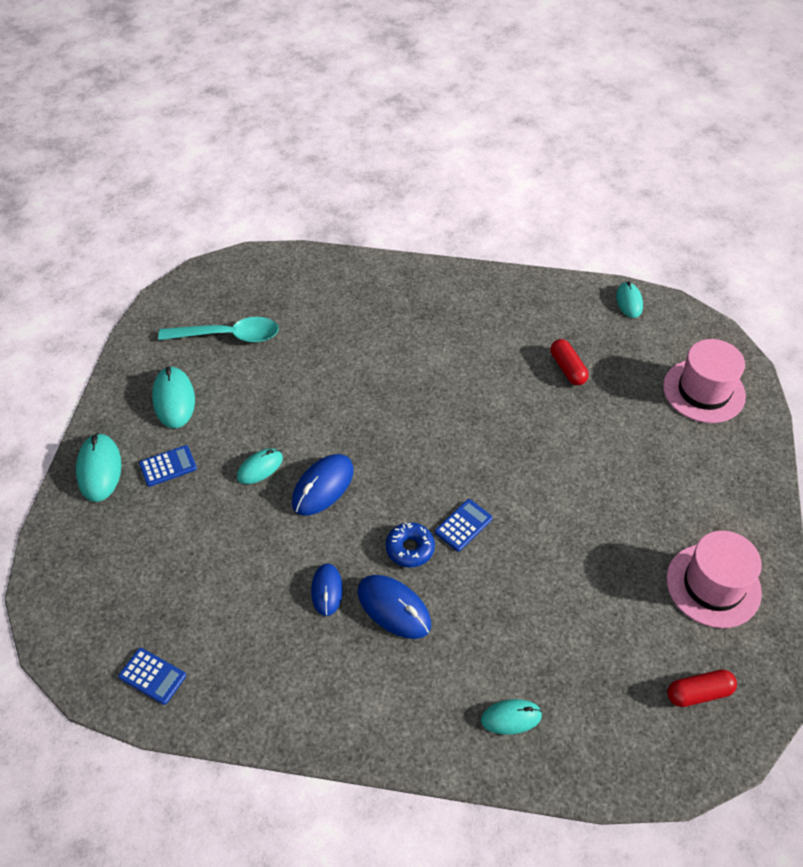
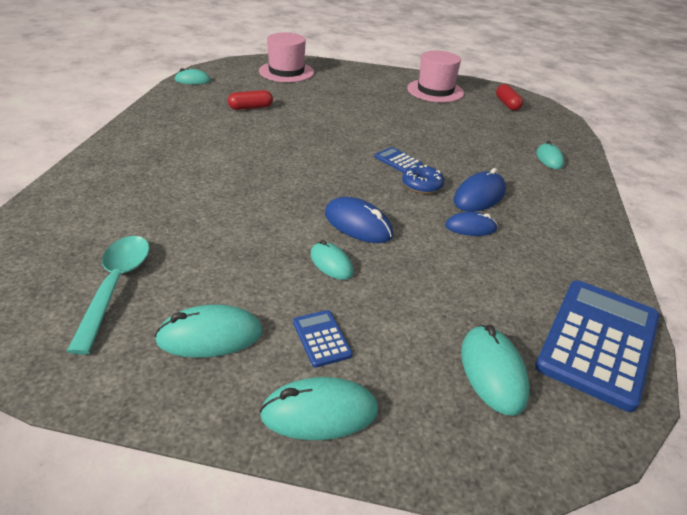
camera: 90 degrees left, 15 degrees down
blue calculator [118,648,186,705] -> blue calculator [535,280,660,412], size x2.29
none -> turquoise mouse [461,325,529,416]

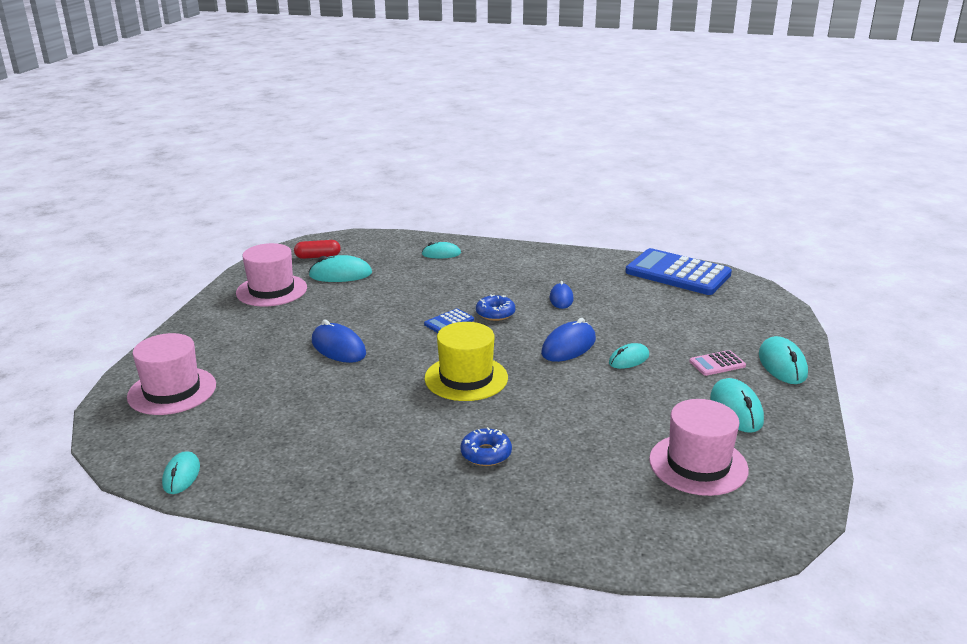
camera: 85 degrees left, 10 degrees down
turquoise spoon [67,236,150,355] -> pink hat [649,399,749,496]
red capsule [228,90,273,110] -> none
blue calculator [293,310,353,368] -> pink calculator [689,350,746,376]
blue mouse [453,168,506,212] -> blue mouse moved to [312,320,366,363]
turquoise mouse [461,325,529,416] -> turquoise mouse moved to [309,255,372,282]
none -> yellow hat [425,322,508,401]
none -> blue donut [460,427,512,466]

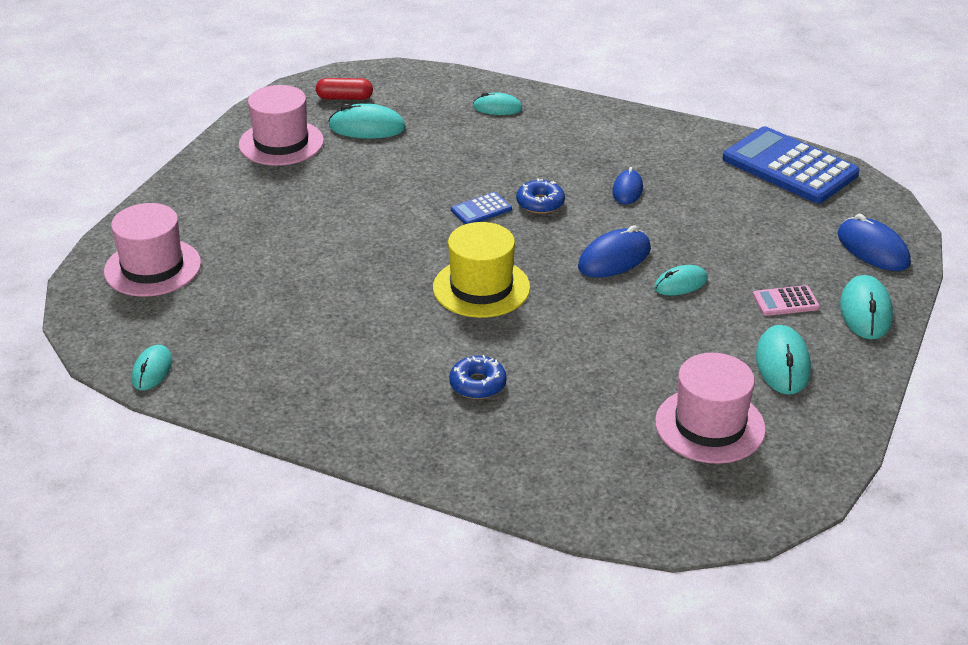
camera: 10 degrees right, 10 degrees up
blue mouse [312,320,366,363] -> blue mouse moved to [837,214,911,271]

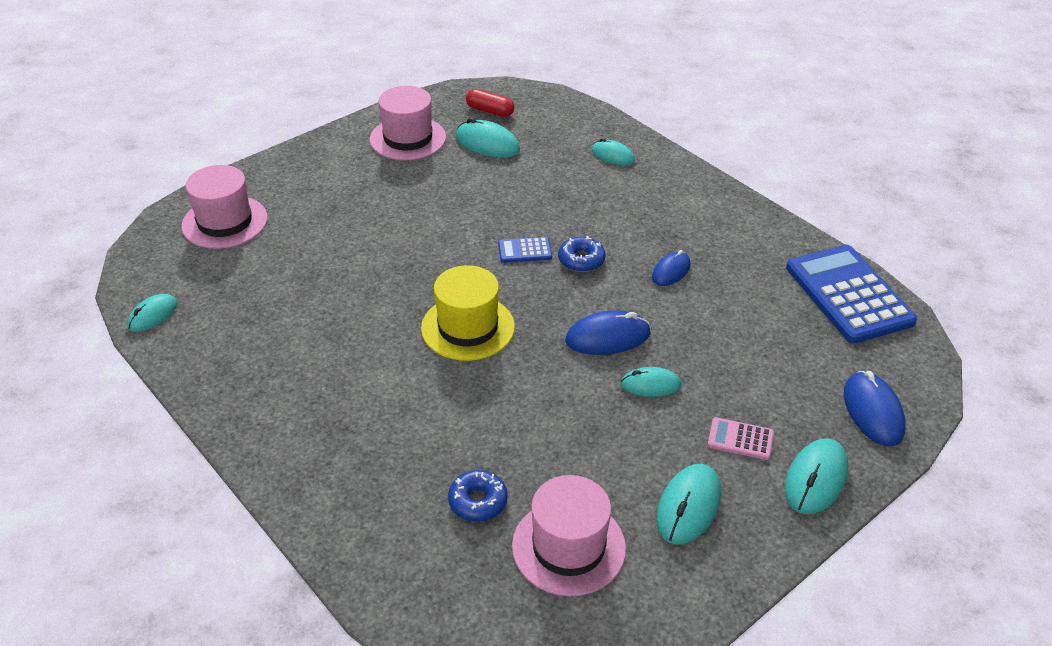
camera: 25 degrees right, 5 degrees up
blue donut [449,355,507,399] -> blue donut moved to [448,470,508,522]

